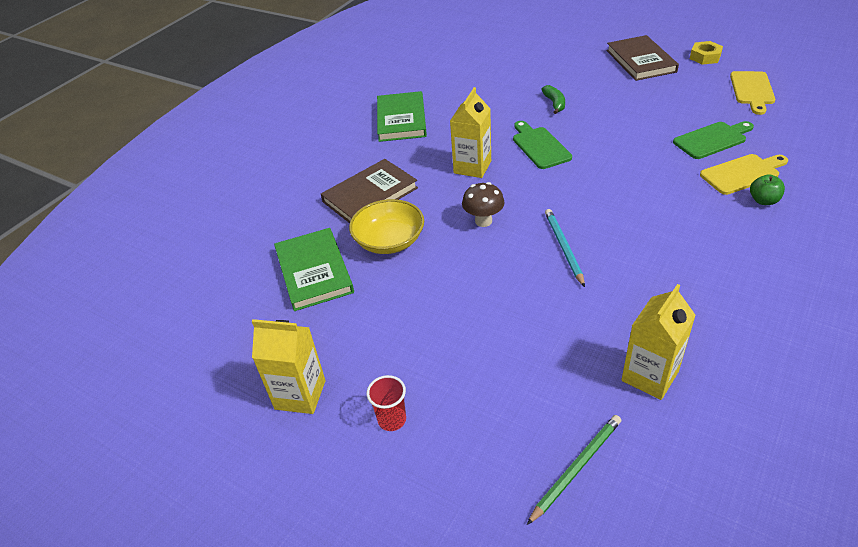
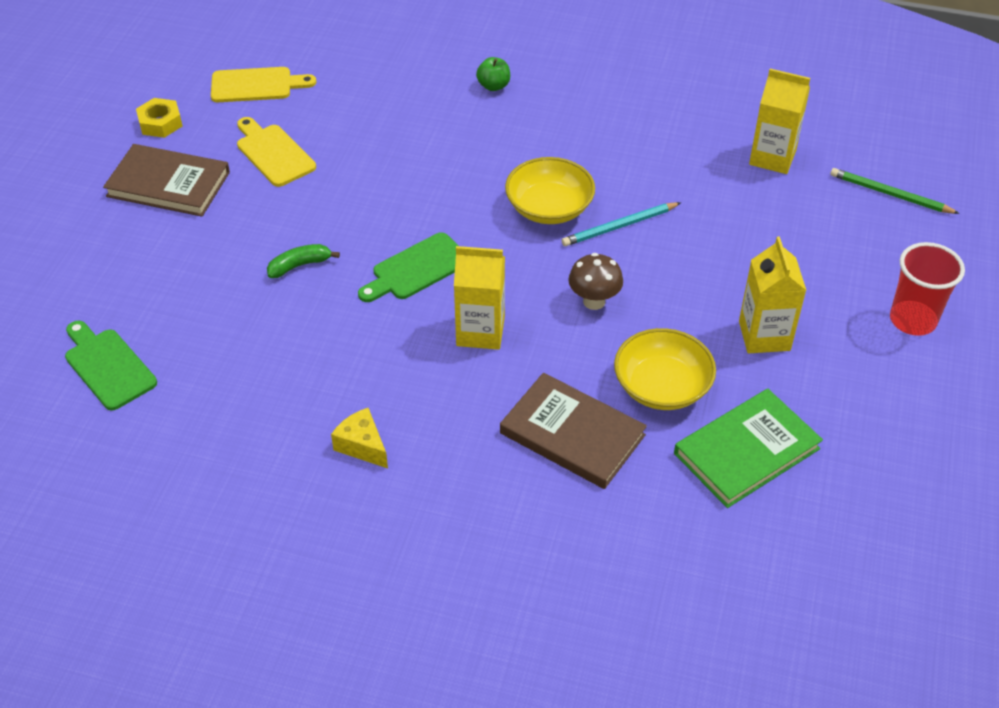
camera: 110 degrees left, 5 degrees up
yellow carton [252,319,326,414] -> yellow carton moved to [739,237,807,353]
red cup [367,375,406,431] -> red cup [890,242,965,336], size x1.61
green book [377,91,427,142] -> yellow cheese [331,408,388,468]
brown book [607,35,679,81] -> brown book turned 45 degrees clockwise [103,144,230,217]
green cutting board [673,121,754,159] -> green cutting board moved to [65,320,157,411]
yellow cutting board [700,154,788,195] -> yellow cutting board moved to [237,117,316,187]
none -> yellow bowl [505,157,595,224]

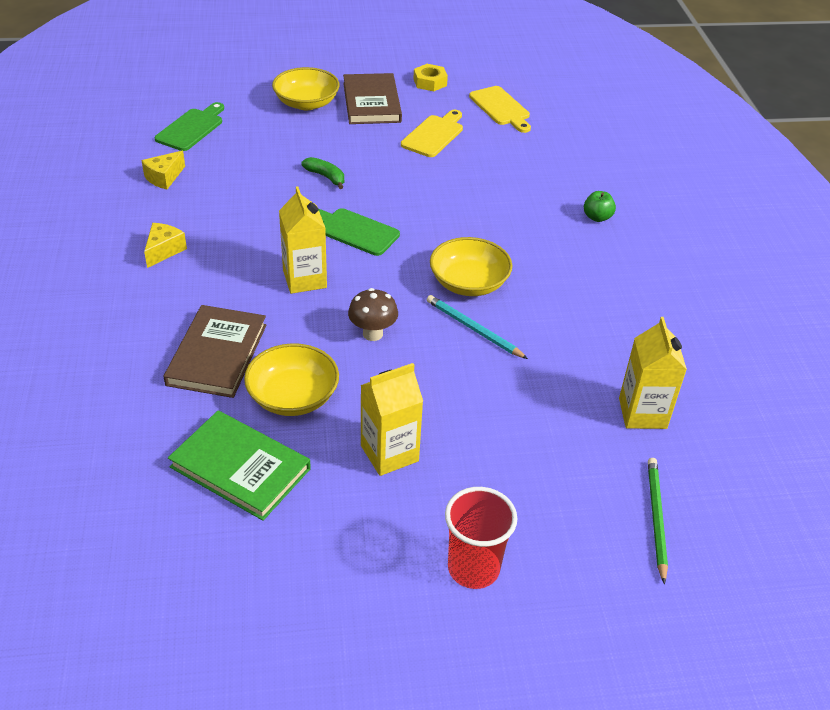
camera: 65 degrees right, 5 degrees down
none -> yellow cheese [141,151,185,189]
none -> yellow bowl [272,67,340,110]

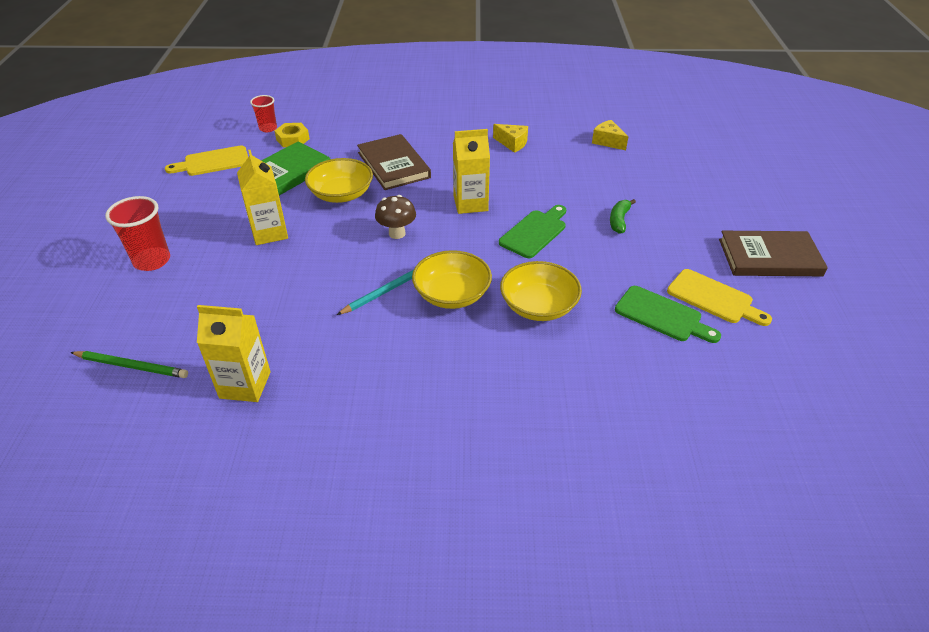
camera: 100 degrees right, 0 degrees up
green cutting board [155,102,224,151] -> green cutting board moved to [615,286,721,343]
brown book [163,305,266,398] -> brown book turned 45 degrees clockwise [357,134,431,190]
yellow bowl [272,67,340,110] -> yellow bowl moved to [500,261,582,321]
green banana [301,157,344,189] -> green banana turned 150 degrees clockwise [610,199,636,234]
yellow nut [414,64,448,91] -> yellow nut moved to [275,123,310,147]
yellow cutting board [469,86,531,133] -> yellow cutting board moved to [165,145,248,176]
green apple [584,191,616,222] -> none
none -> red cup [250,95,277,132]

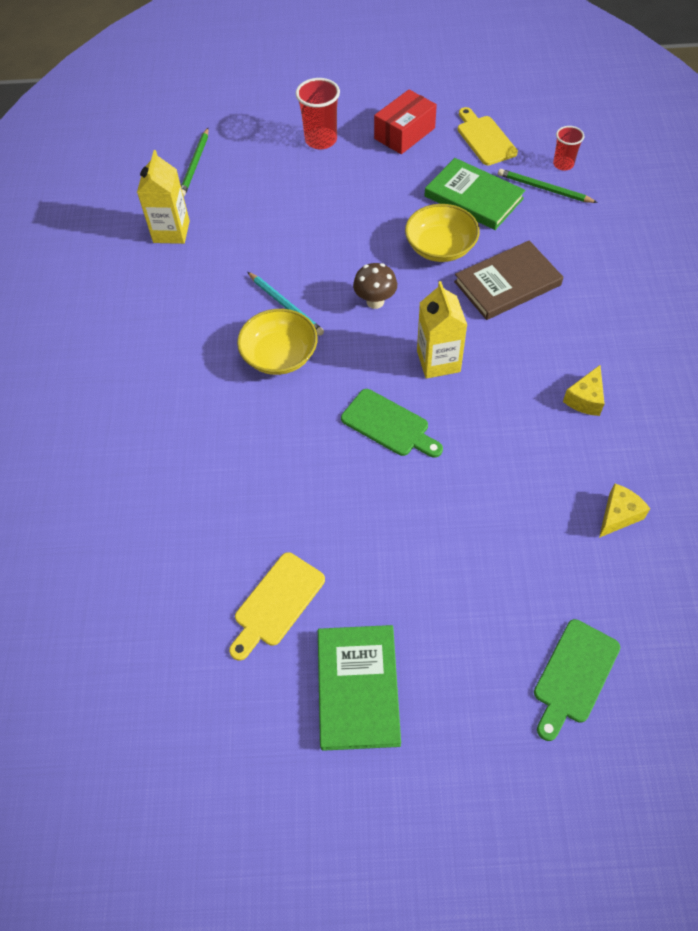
camera: 90 degrees right, 15 degrees up
yellow carton [237,150,288,245] -> none
yellow nut [275,123,310,147] -> green pencil [498,169,598,203]
yellow bowl [500,261,582,321] -> none
green banana [610,199,636,234] -> none
green cutting board [615,286,721,343] -> green cutting board moved to [534,619,620,741]
brown book [719,231,828,276] -> green book [318,625,401,751]
none -> red box [374,90,437,154]

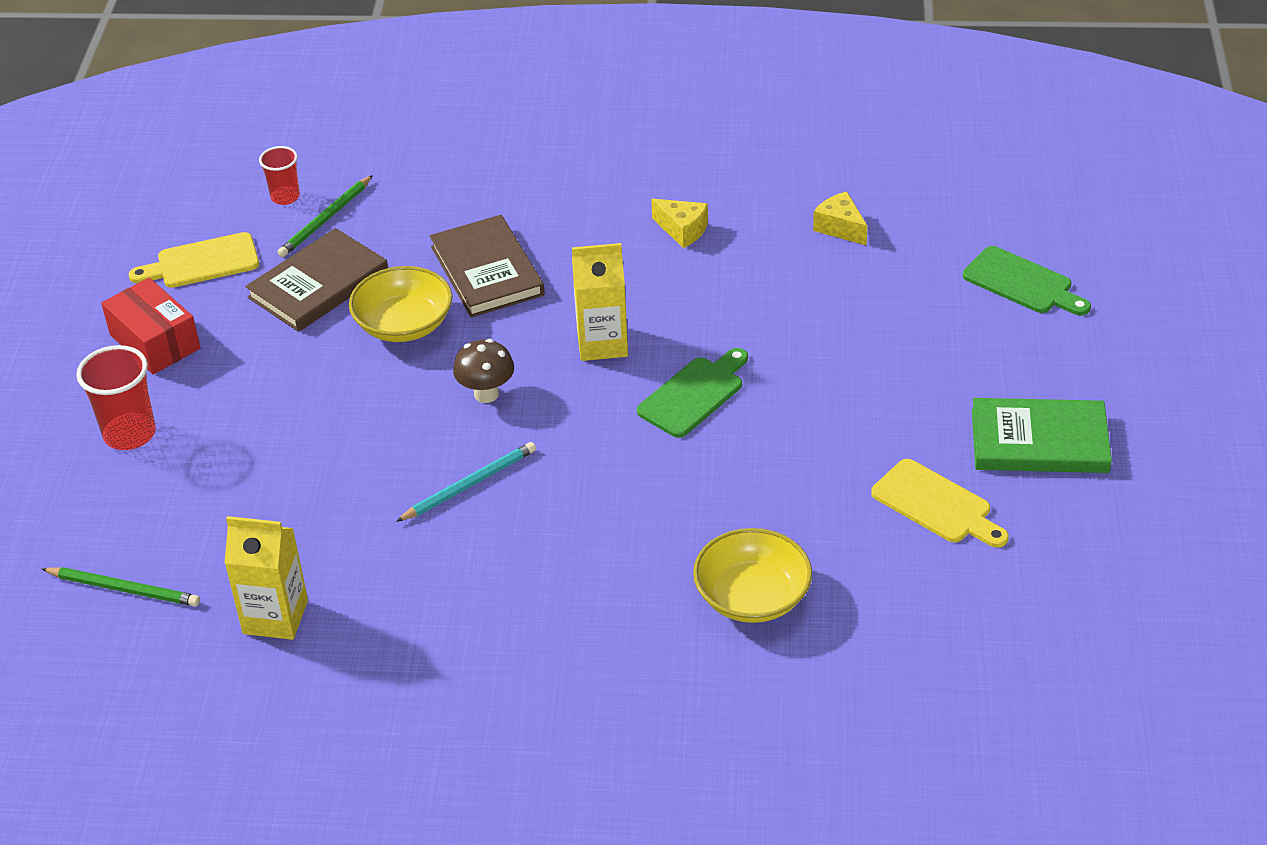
camera: 85 degrees left, 15 degrees down
yellow bowl [237,309,318,375] -> yellow bowl moved to [693,528,812,623]
green book [425,158,525,230] -> brown book [245,228,388,332]

